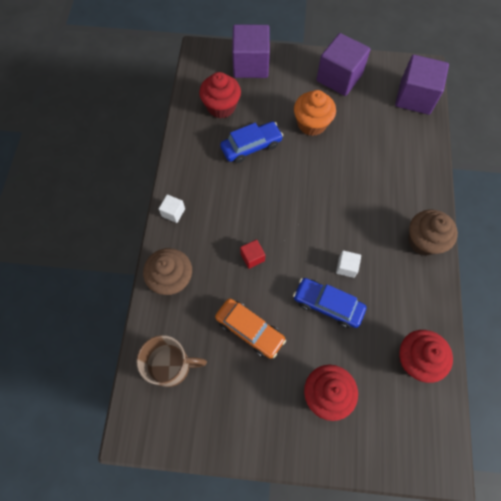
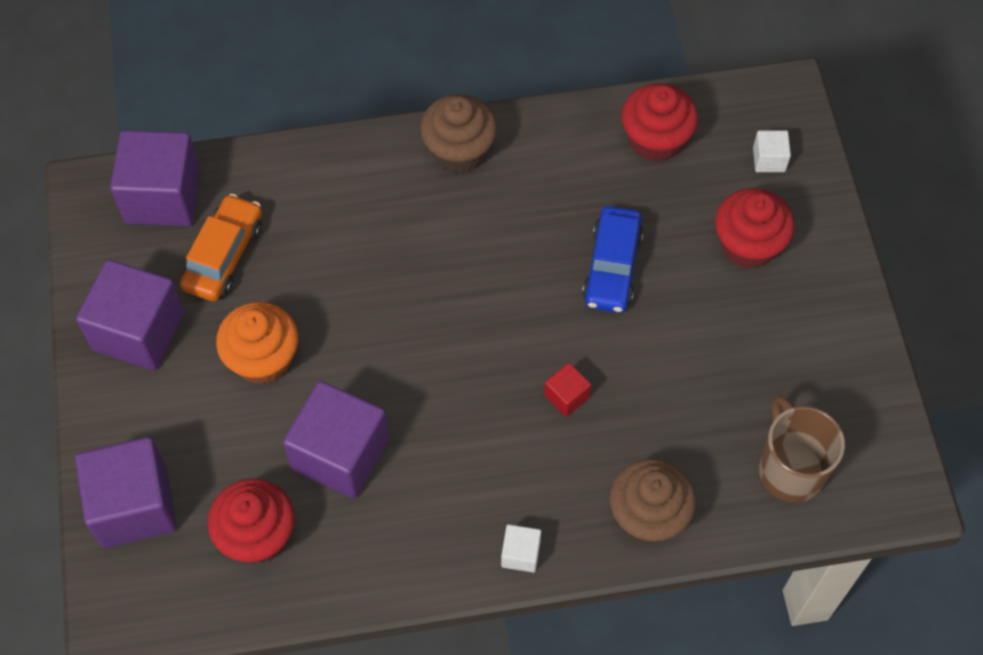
camera: 105 degrees left, 5 degrees down
orange car [215,299,286,359] -> orange car moved to [180,194,262,301]
blue car [220,121,283,163] -> purple cube [283,381,389,498]
white cube [336,251,361,278] -> white cube moved to [753,130,791,172]

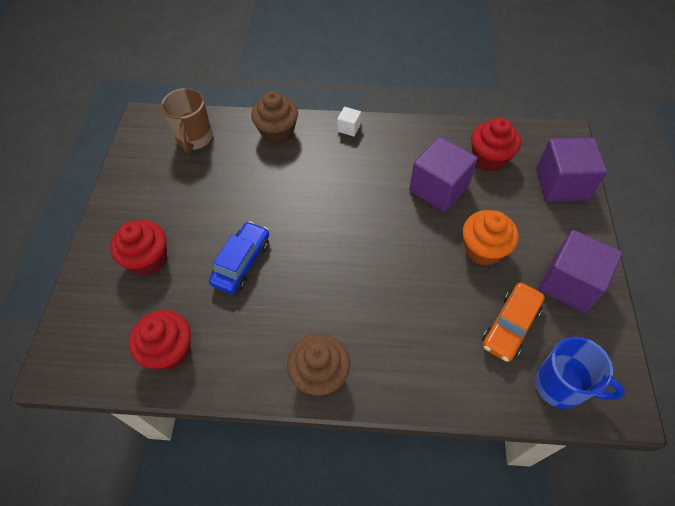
camera: 165 degrees left, 5 degrees down
purple cube [110,130,201,226] -> blue mug [535,337,625,409]
red cube [544,363,591,417] -> none
white cube [753,130,791,172] -> none

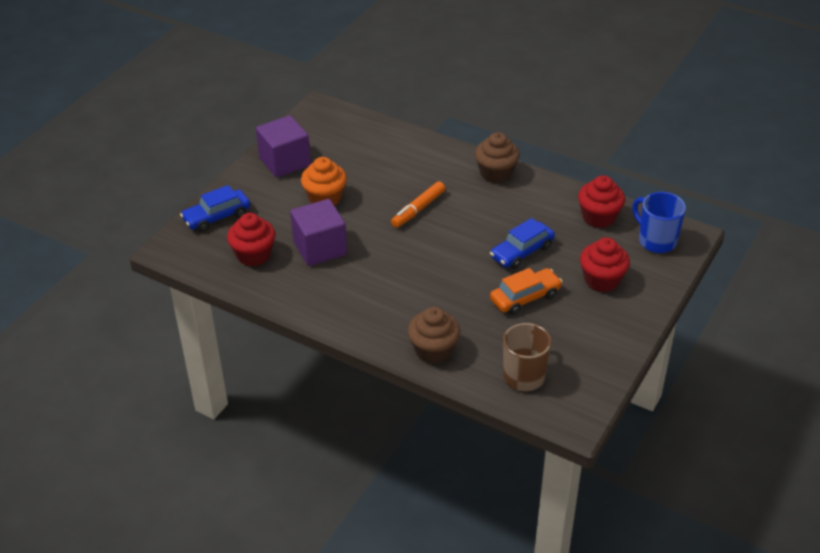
camera: 155 degrees left, 15 degrees down
white cube [337,107,361,136] -> none
orange car [482,282,545,362] -> orange car moved to [490,268,563,315]
blue mug [535,337,625,409] -> blue mug moved to [632,192,686,253]
purple cube [536,138,607,202] -> blue car [180,185,250,232]
none -> orange marker [391,181,445,228]

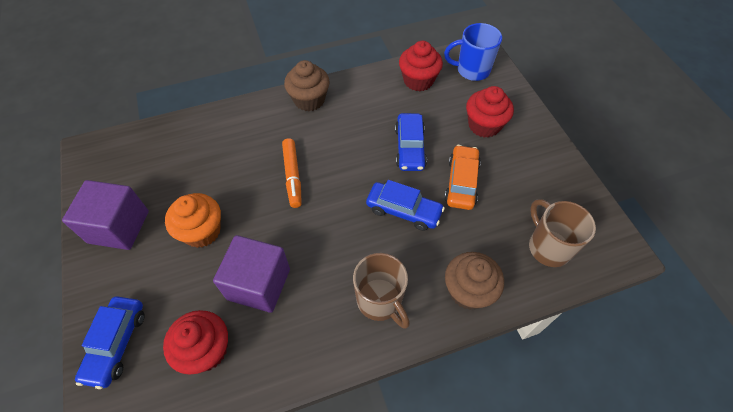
camera: 50 degrees left, 15 degrees up
none -> brown mug [353,253,410,329]
none -> blue car [366,180,445,231]

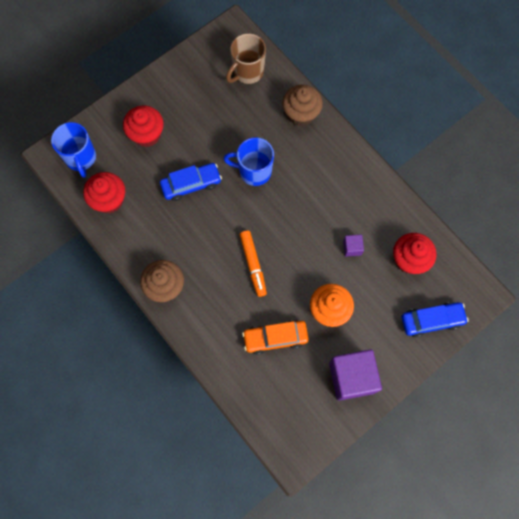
camera: 110 degrees left, 15 degrees up
purple cube [213,235,290,313] -> purple cube [343,235,364,257], size x0.45
orange marker [282,138,302,208] -> orange marker turned 105 degrees clockwise [240,231,267,297]
brown mug [353,253,410,329] -> none
blue car [366,180,445,231] -> blue mug [224,137,274,186]
orange car [444,145,481,210] -> orange car moved to [242,320,309,355]

